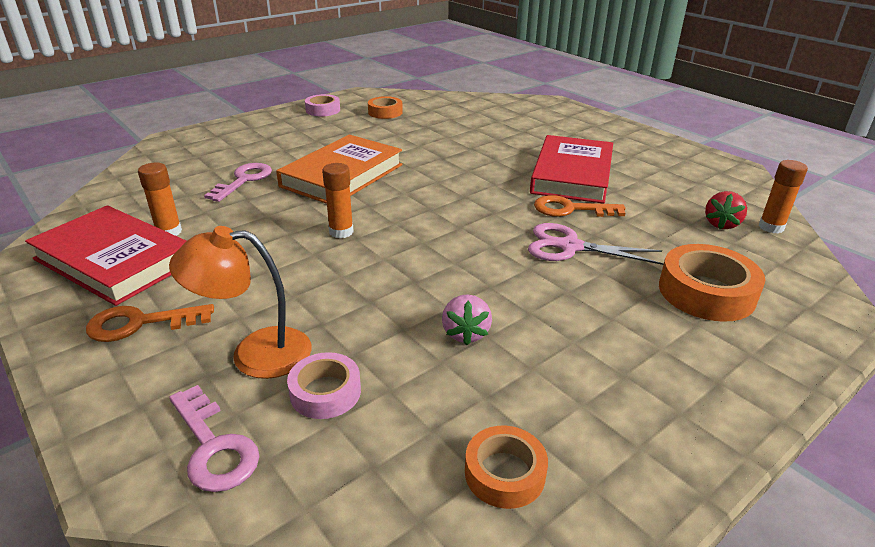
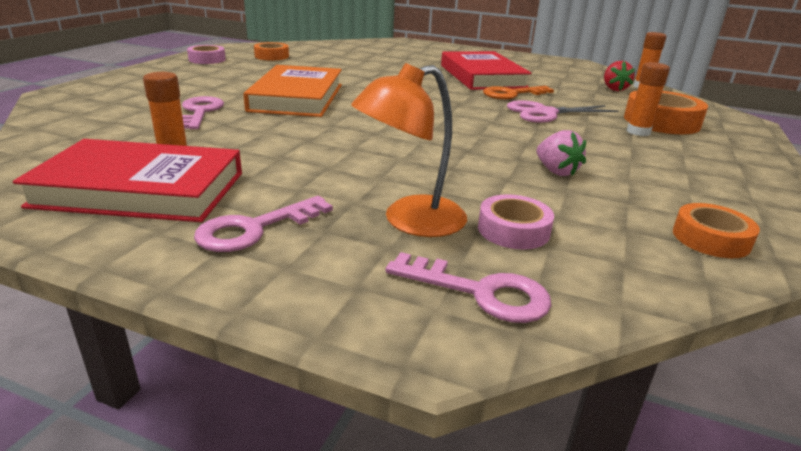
camera: 30 degrees left, 5 degrees down
orange key [86,304,214,342] -> pink key [194,196,333,252]
orange glue stick [322,163,354,238] -> orange glue stick moved to [627,62,670,136]

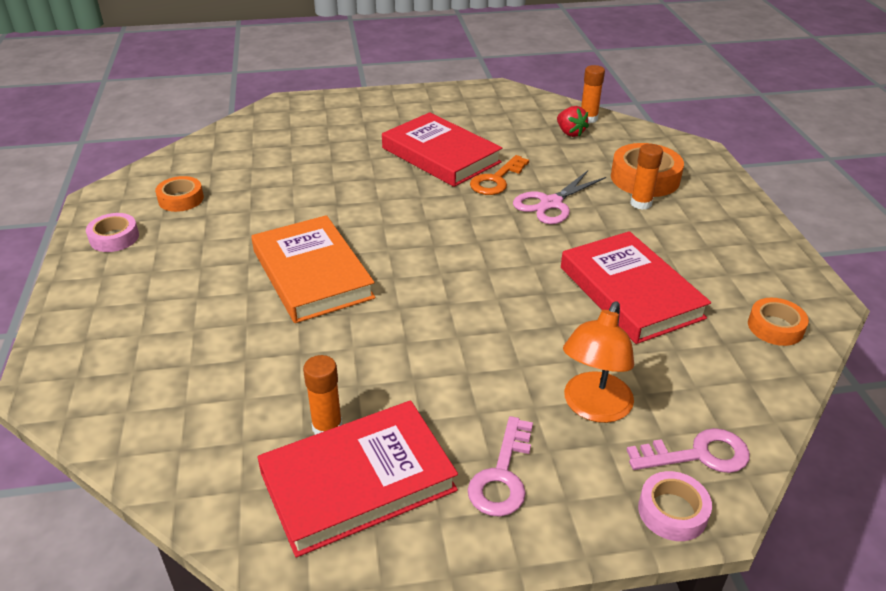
camera: 30 degrees left, 10 degrees up
pink key [182,96,224,129] -> none
pink tape [478,194,554,249] -> pink tape moved to [638,471,712,541]
pink strawberry [536,130,586,176] -> red book [561,231,711,344]

